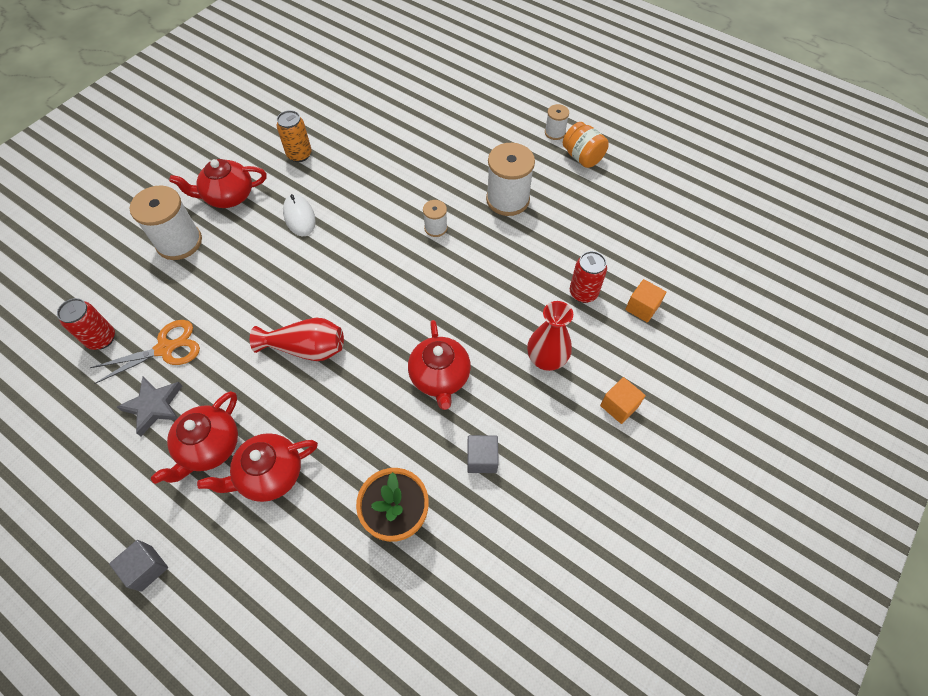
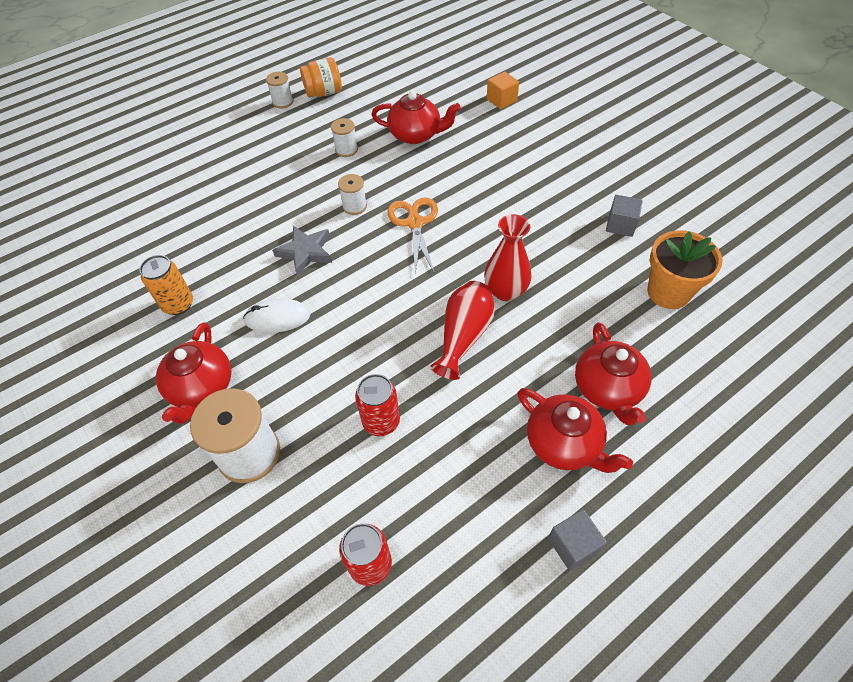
camera: 70 degrees left, 5 degrees down
orange scissors [90,320,200,384] -> orange scissors moved to [387,197,438,275]
grey cube [109,540,168,592] -> grey cube moved to [548,510,607,571]
grey star [117,377,182,436] -> grey star moved to [272,226,332,276]
red teapot [408,320,471,410] -> red teapot moved to [371,91,461,144]
white spool [486,143,535,216] -> white spool [331,118,358,157], size x0.52
red vase [527,301,573,371] -> red vase moved to [484,214,532,301]
red can [570,251,607,303] -> red can moved to [355,374,400,436]
orange cube [600,377,646,424] -> none

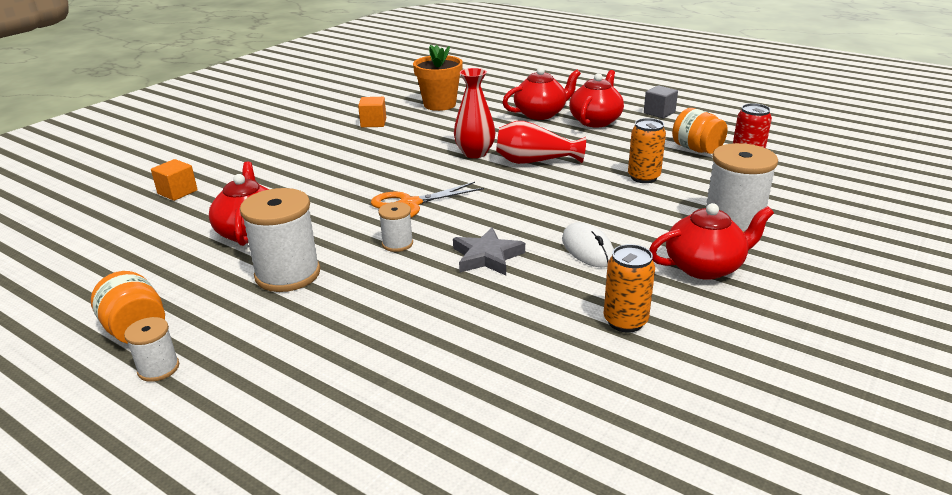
camera: 110 degrees left, 25 degrees down
white spool [331,118,358,157] -> white spool [240,188,320,292], size x1.94
red can [355,374,400,436] -> orange can [628,118,666,183]
grey cube [606,195,643,237] -> orange cube [358,97,386,128]
none -> orange jar [672,108,728,154]

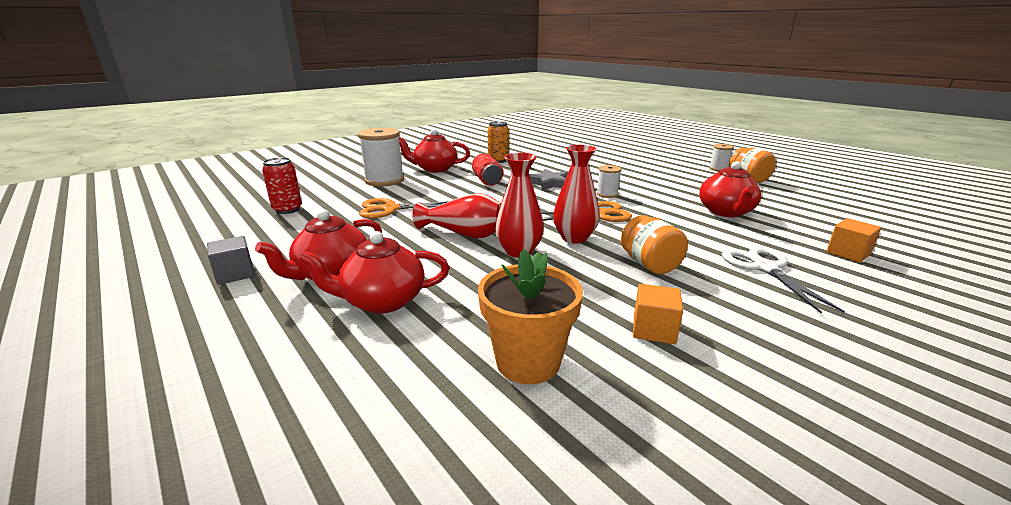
camera: 165 degrees left, 5 degrees down
white spool [240,188,320,292] -> none
white mouse [562,222,614,267] -> red can [472,153,503,186]
orange can [628,118,666,183] -> orange scissors [359,198,449,218]
orange jar [672,108,728,154] -> orange jar moved to [621,215,688,274]
none -> red vase [553,145,600,244]
none -> white scissors [722,246,845,314]

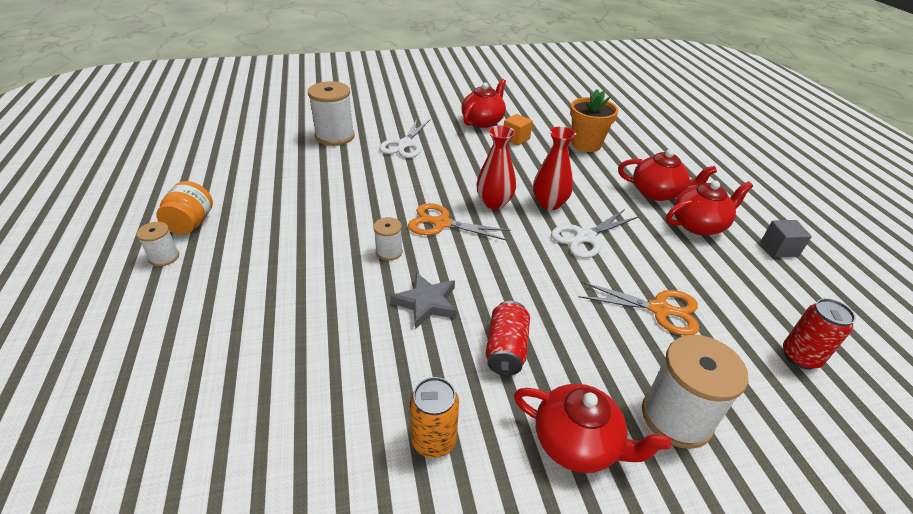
camera: 155 degrees left, 15 degrees up
red vase [412,193,501,238] -> white scissors [551,209,638,258]
orange jar [621,215,688,274] -> none
red teapot [699,161,761,217] -> red teapot moved to [461,79,506,128]
orange cube [827,218,881,262] -> white spool [308,81,355,146]

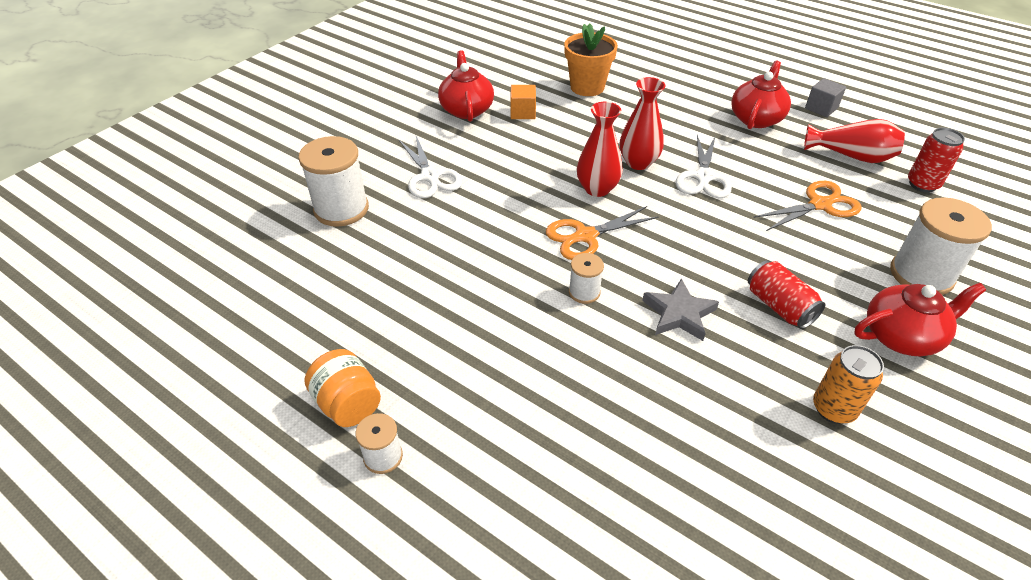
camera: 40 degrees left, 5 degrees up
red teapot [618,149,717,201] -> none
none -> red vase [804,119,905,163]

